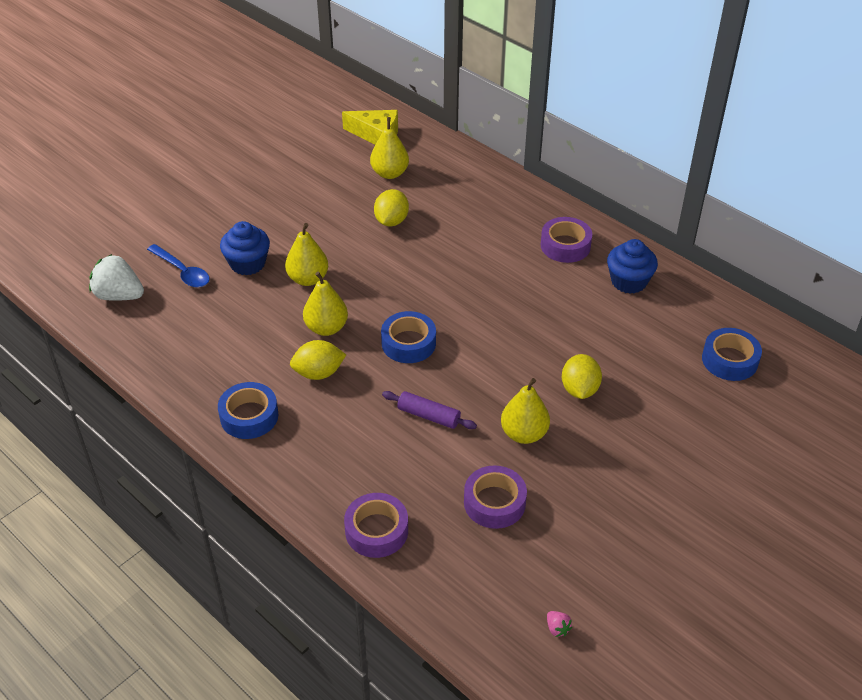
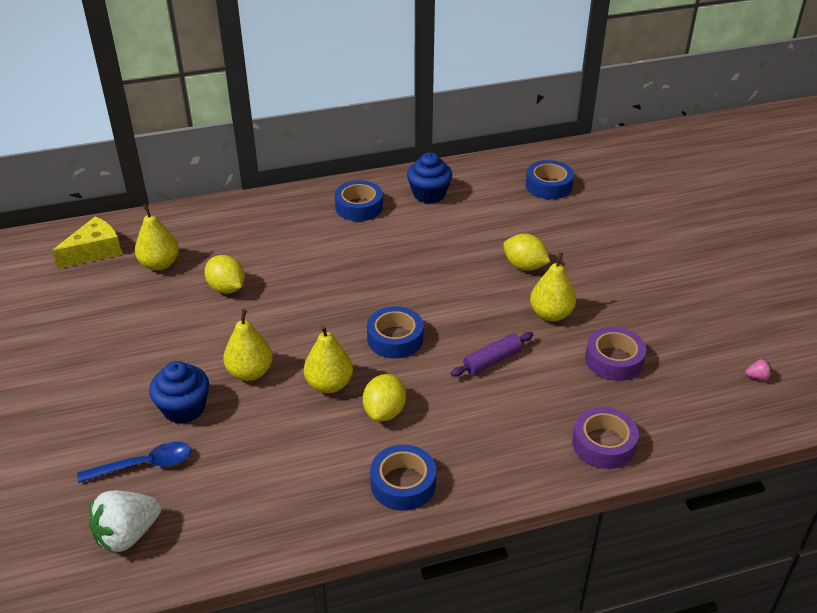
camera: 60 degrees left, 5 degrees down
purple tape [541,217,592,263] -> blue tape [335,180,383,221]

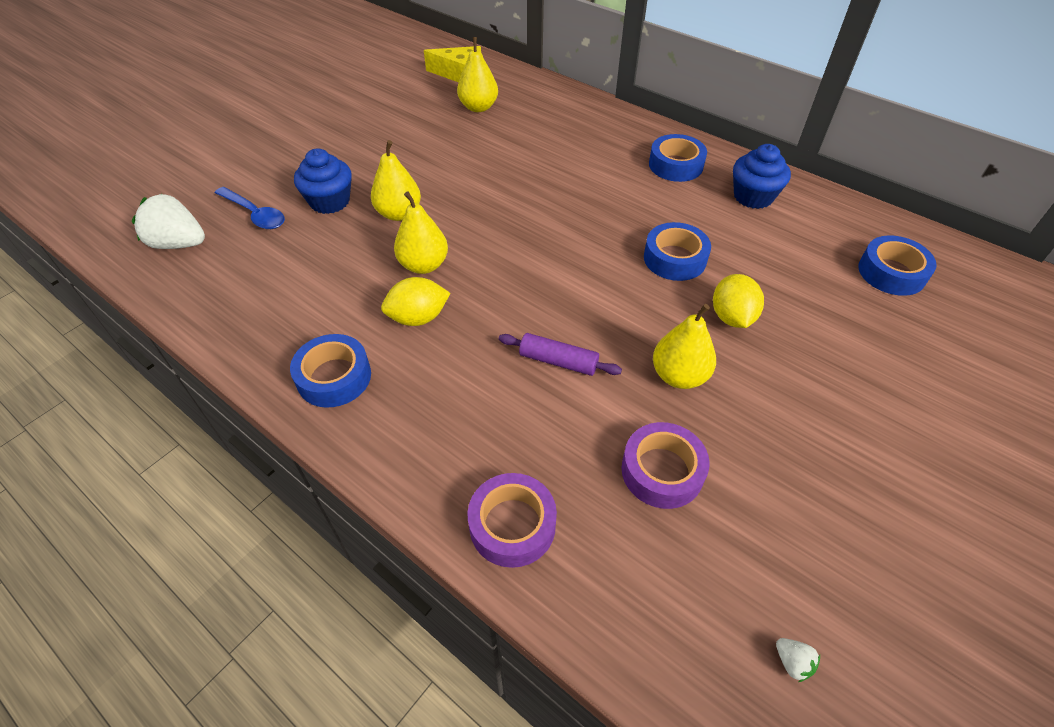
camera: 55 degrees right, 10 degrees up
yellow lemon [204,255,245,294] -> none
blue tape [367,306,424,359] -> blue tape moved to [644,222,711,281]
pink strawberry [745,359,772,380] -> white strawberry [776,638,820,682]

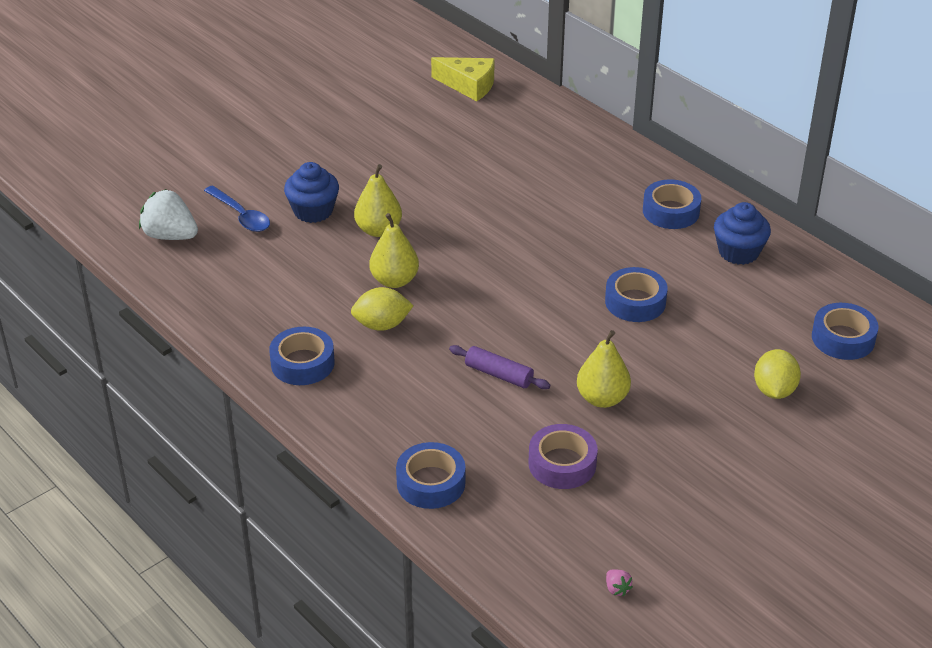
camera: 10 degrees right, 10 degrees down
yellow pear [457,37,498,112] -> none
purple tape [467,473,557,568] -> blue tape [396,442,466,509]
yellow lemon [713,274,764,328] -> yellow lemon moved to [754,349,801,399]
white strawberry [776,638,820,682] -> pink strawberry [606,569,633,596]

